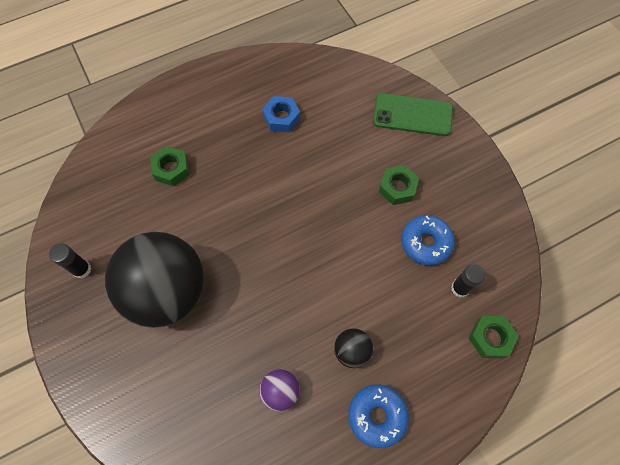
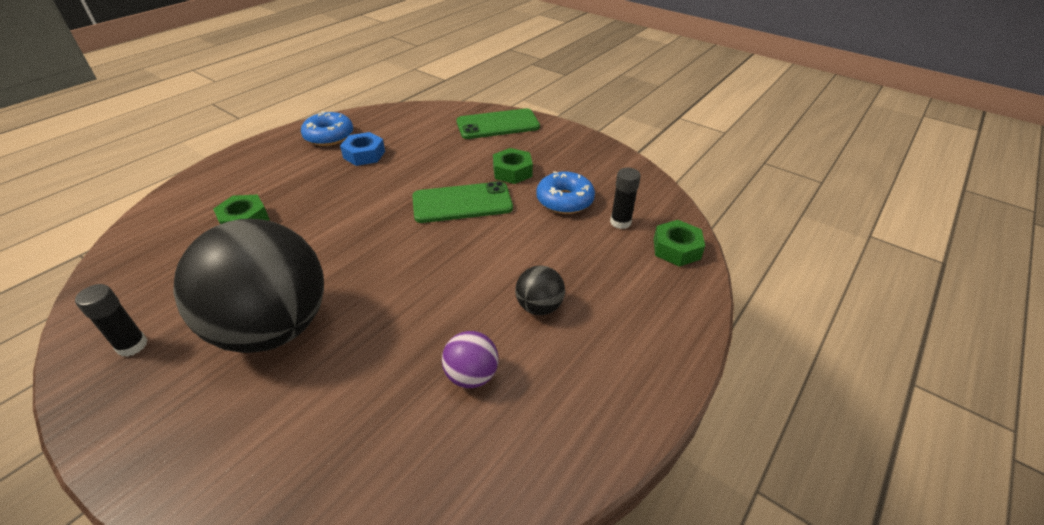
camera: 25 degrees left, 25 degrees down
blue donut [348,384,409,448] -> blue donut moved to [301,111,353,146]
none -> green phone [412,181,513,223]

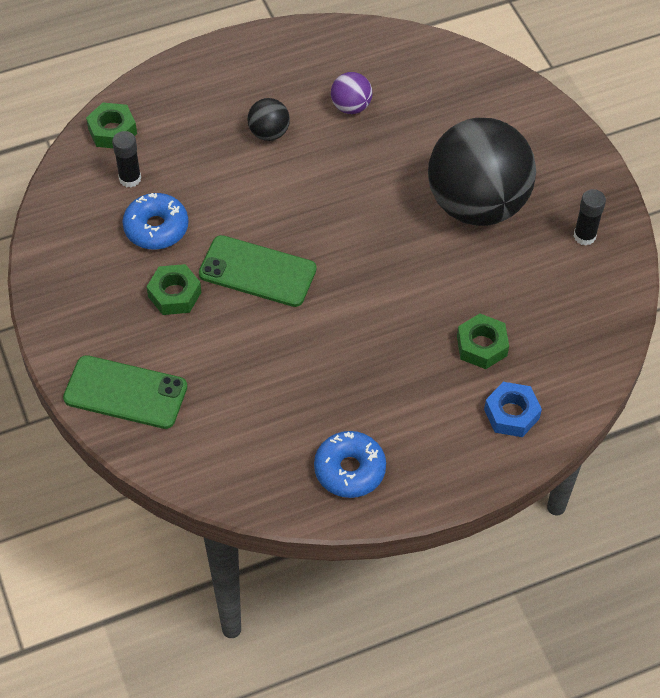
camera: 150 degrees left, 15 degrees up
blue nut [340,132,385,166] -> blue nut moved to [484,382,542,437]

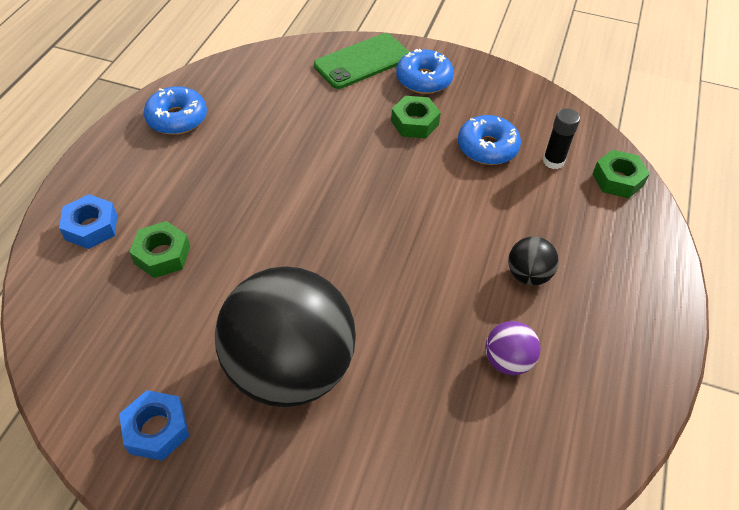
camera: 130 degrees right, 5 degrees down
green phone [199,235,317,307] -> none
black glue stick [573,189,606,245] -> blue nut [119,390,189,461]
none -> blue donut [396,49,454,94]

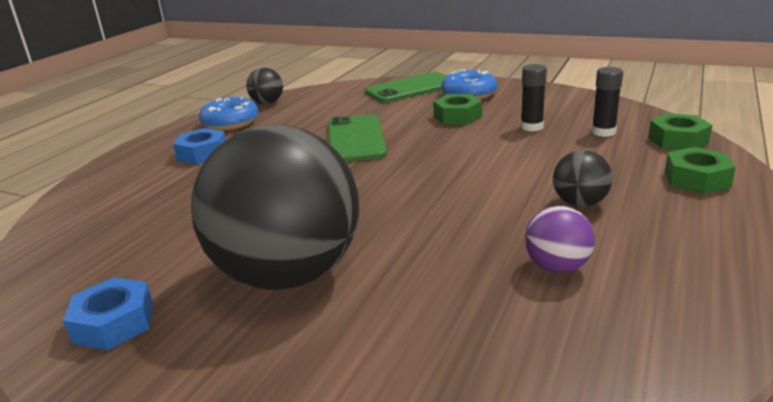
camera: 10 degrees right, 25 degrees down
blue nut [59,194,117,249] -> blue nut moved to [173,128,226,165]
green nut [129,221,190,278] -> green nut moved to [665,147,736,194]
blue donut [458,115,521,165] -> black glue stick [521,64,547,131]
none -> black ball [246,68,283,104]
none -> green phone [328,115,387,162]

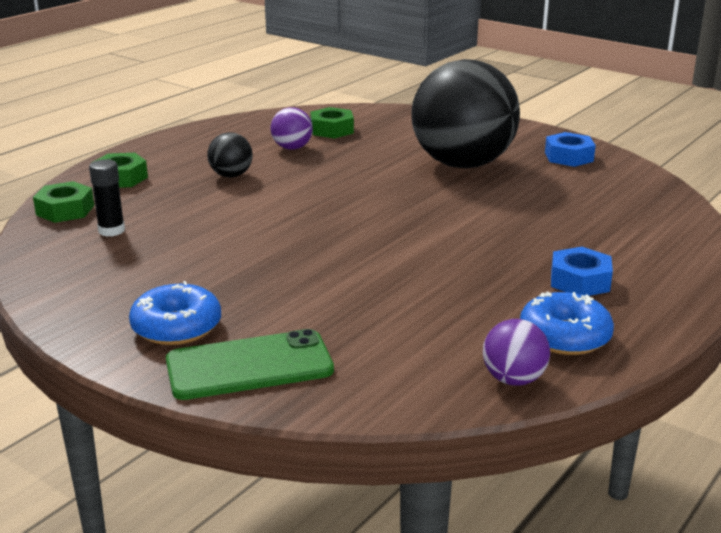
camera: 170 degrees left, 0 degrees up
black ball [246,68,283,104] -> purple ball [483,319,550,386]
green phone [328,115,387,162] -> none
green nut [433,94,482,124] -> green nut moved to [310,107,354,139]
black glue stick [521,64,547,131] -> none

